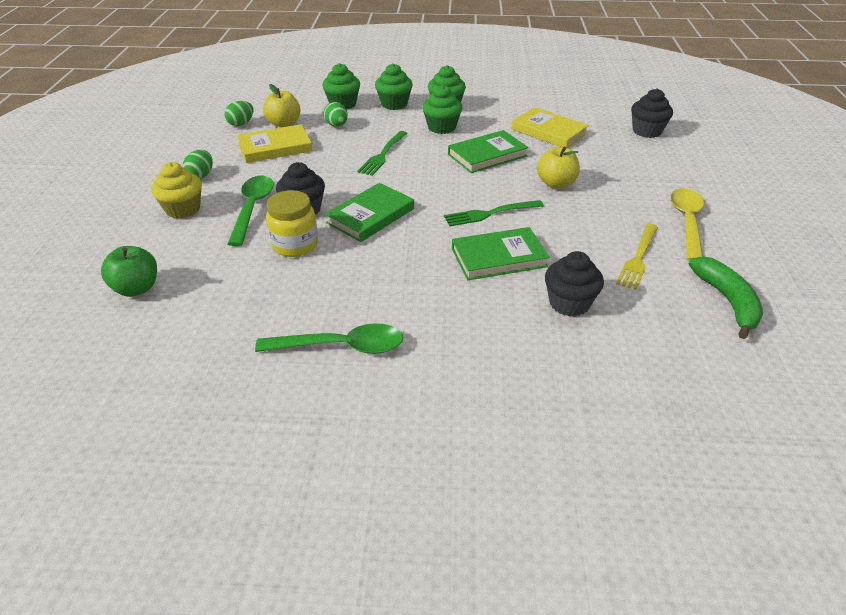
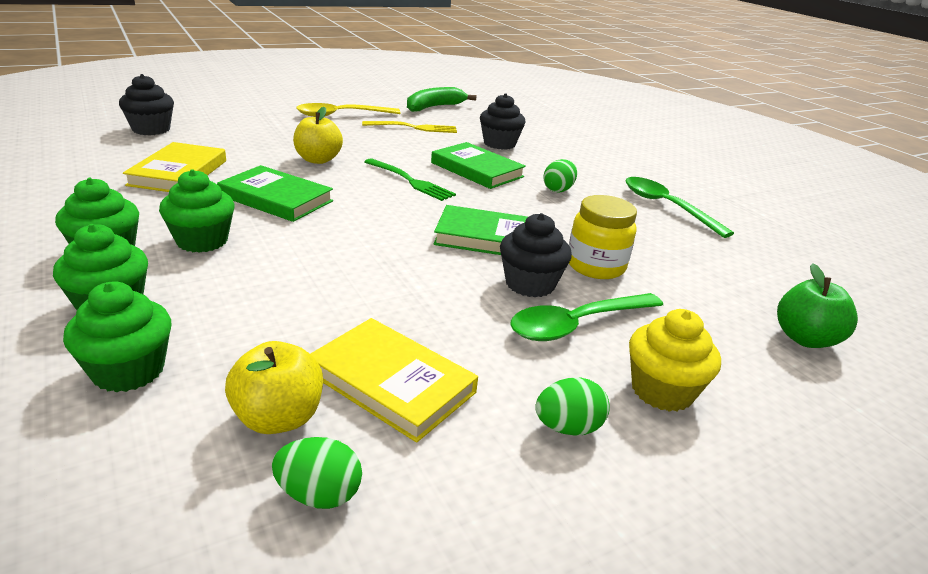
camera: 125 degrees left, 10 degrees down
green egg [324,102,348,127] -> green egg moved to [543,159,577,193]
green fork [357,131,407,176] -> none

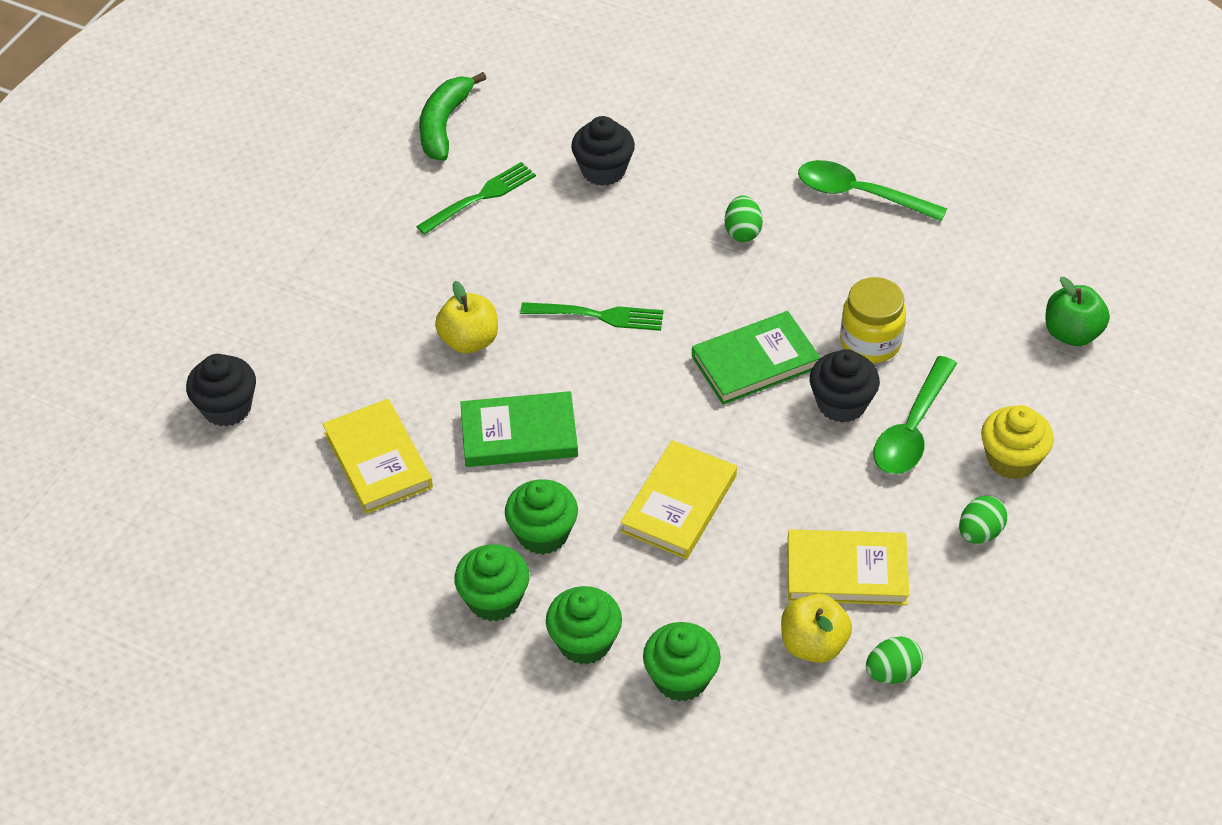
camera: 30 degrees left, 20 degrees up
yellow spoon [296,103,401,117] -> none
yellow fork [362,121,457,133] -> green fork [416,162,536,235]
green book [431,142,526,189] -> none
none -> yellow book [620,440,737,559]

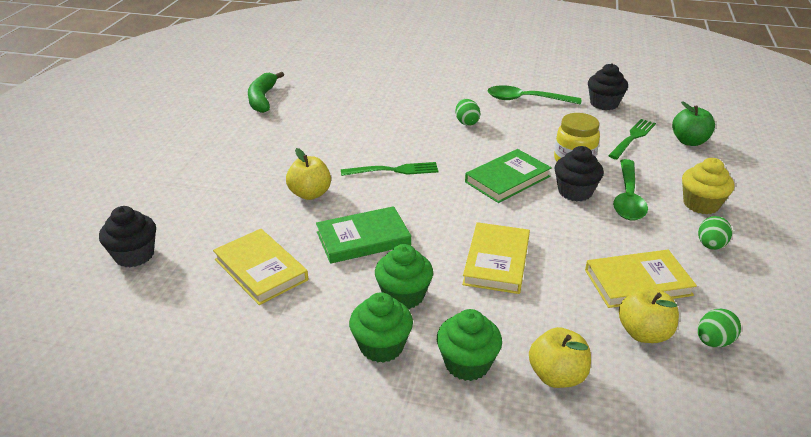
camera: 15 degrees left, 15 degrees down
green fork [416,162,536,235] -> green fork moved to [608,119,656,159]
black cupcake [571,116,635,186] -> black cupcake moved to [588,63,628,110]
green cupcake [643,622,721,702] -> yellow apple [529,327,591,388]

